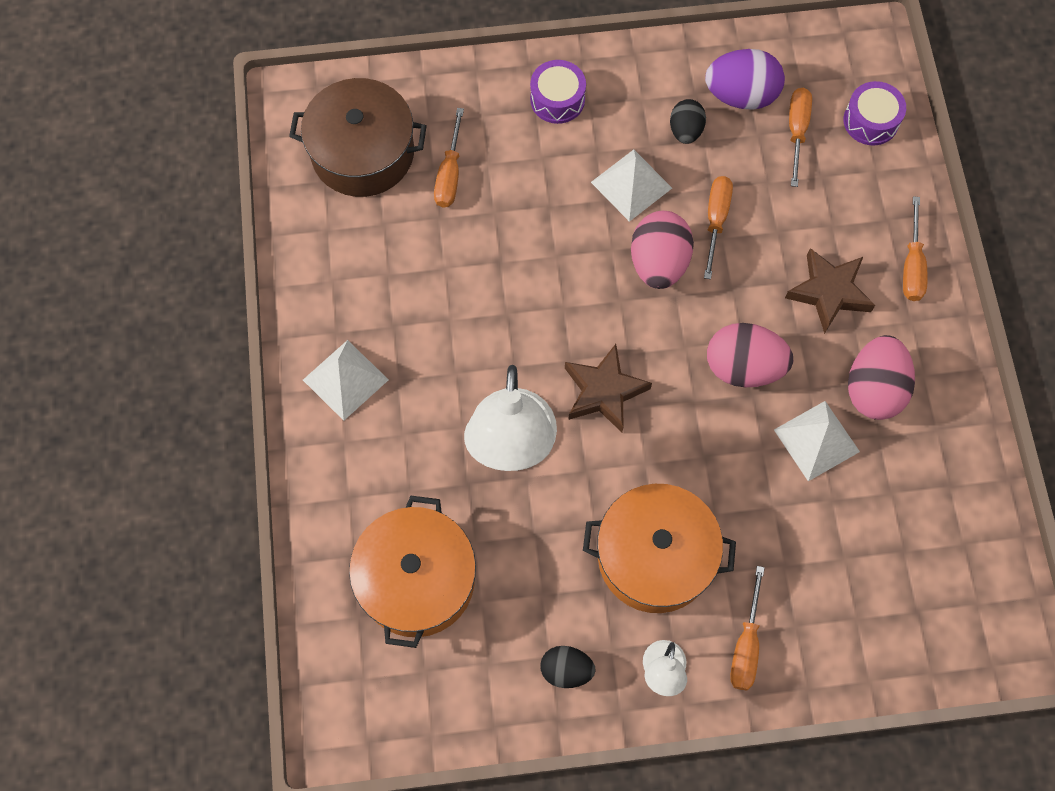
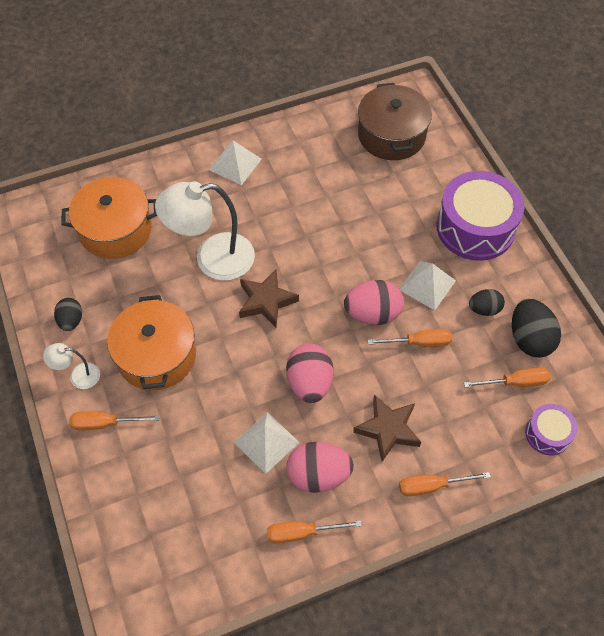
camera: 75 degrees right, 10 degrees down
orange screwdriver [434,108,464,207] -> orange screwdriver moved to [267,520,362,543]
purple drum [530,60,586,124] -> purple drum [437,171,524,261], size x1.99
purple egg [705,49,785,110] -> black egg [512,299,561,357]

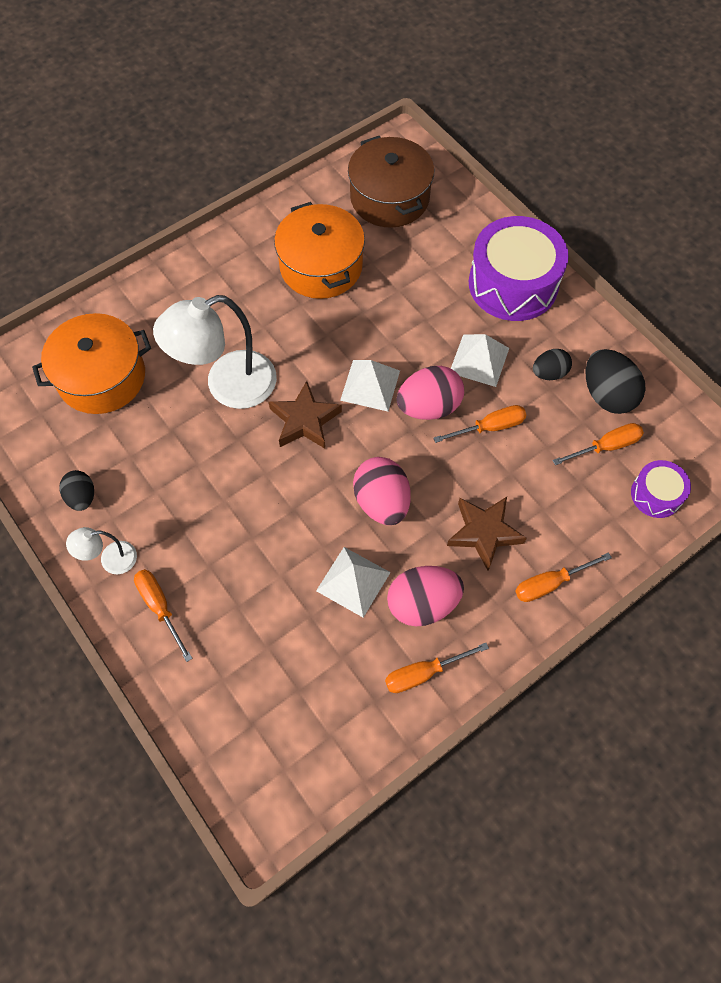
camera: 15 degrees left, 5 degrees up
orange screwdriver [69,411,160,431] -> orange screwdriver turned 75 degrees clockwise [134,569,193,662]
orange pot [107,295,196,390] -> orange pot moved to [274,202,365,299]
white pyramid [209,140,262,185] -> white pyramid moved to [340,360,400,412]

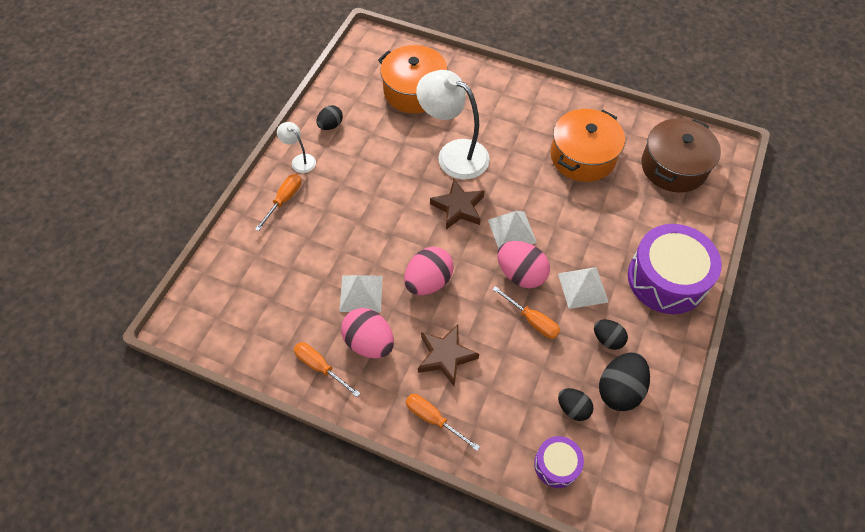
camera: 60 degrees right, 5 degrees down
orange screwdriver [552,423,644,465] -> black egg [558,388,593,421]

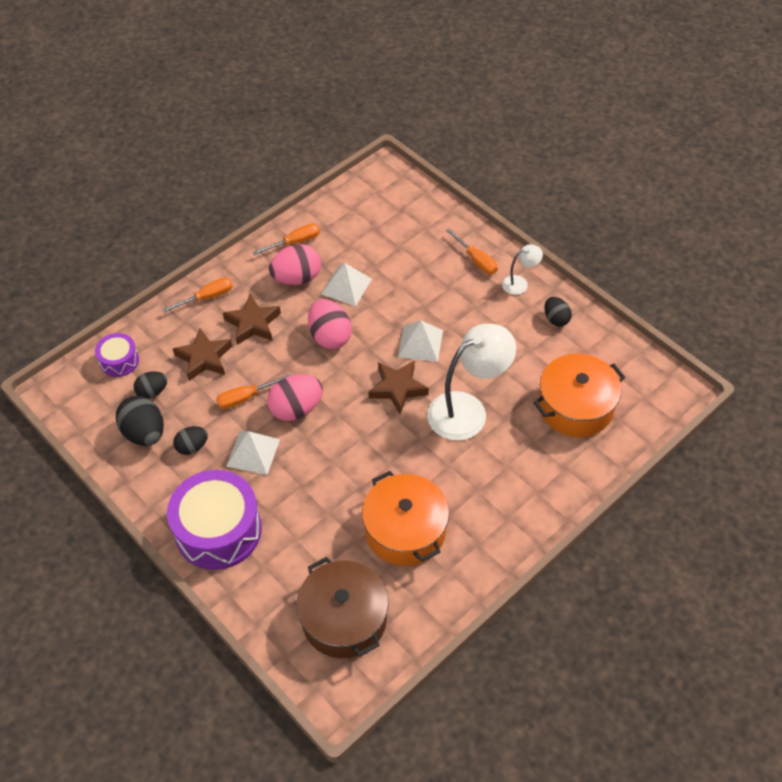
camera: 115 degrees right, 5 degrees down
white pyramid [488,211,537,249] -> white pyramid moved to [398,321,443,362]
none -> brown star [173,328,232,381]

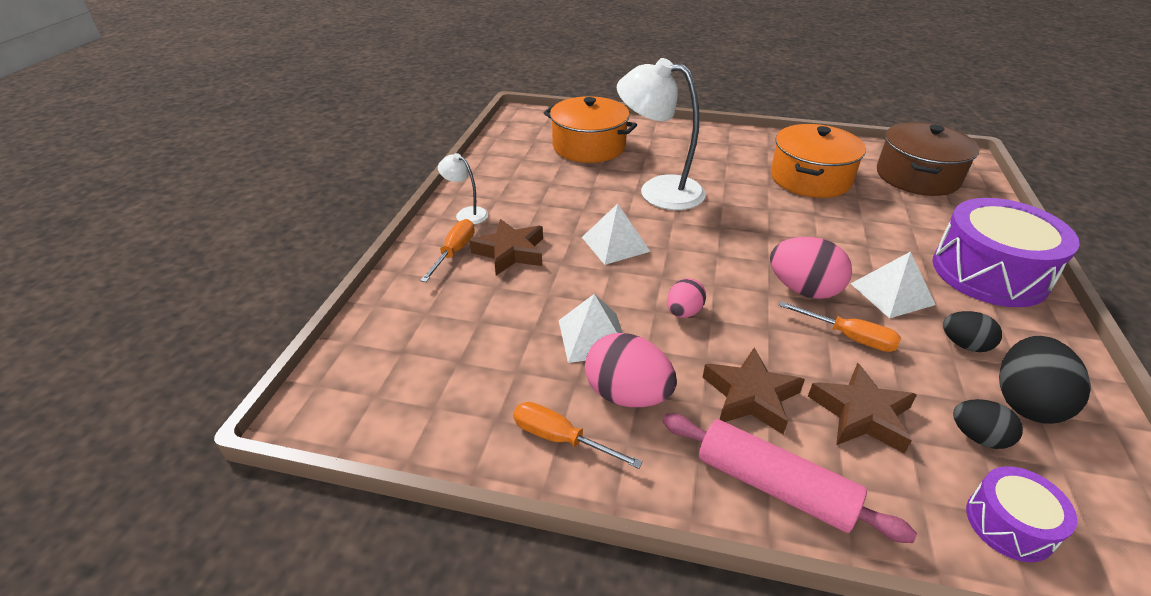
camera: 125 degrees left, 15 degrees down
orange screwdriver [162,277,233,313] -> pink rolling pin [662,414,917,543]
pink egg [308,299,352,349] -> pink egg [667,278,706,318], size x0.60
brown star [368,360,429,414] -> brown star moved to [470,219,543,276]
black egg [545,297,572,326] -> none

